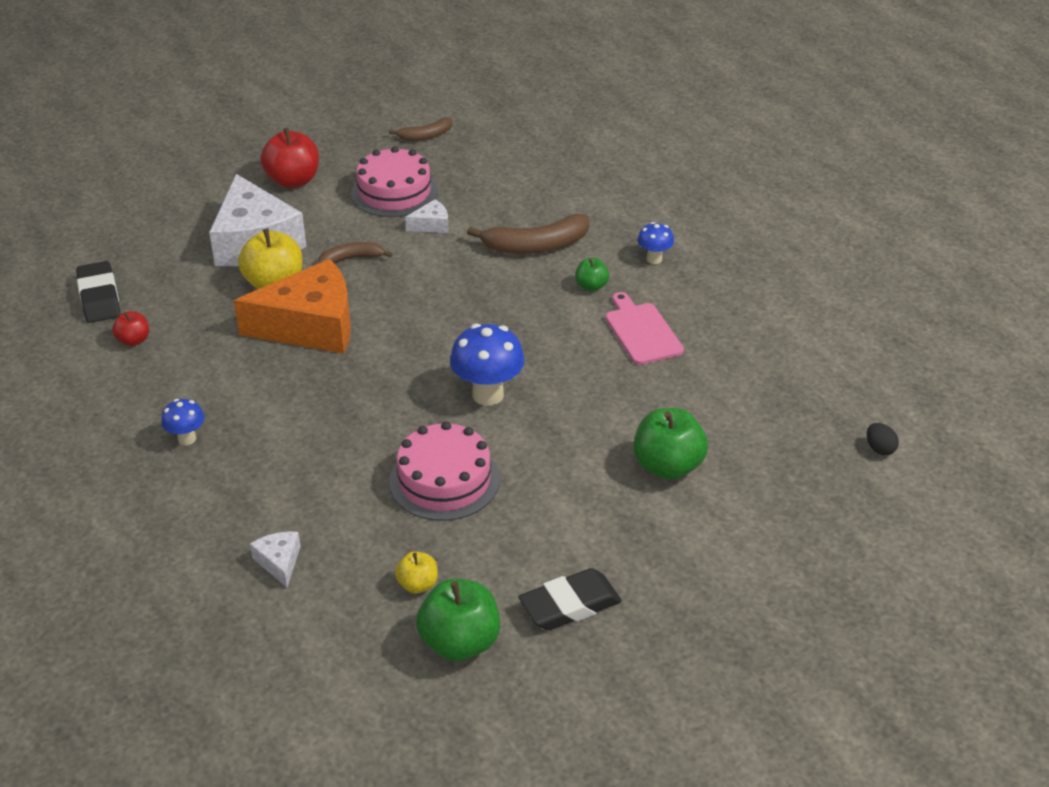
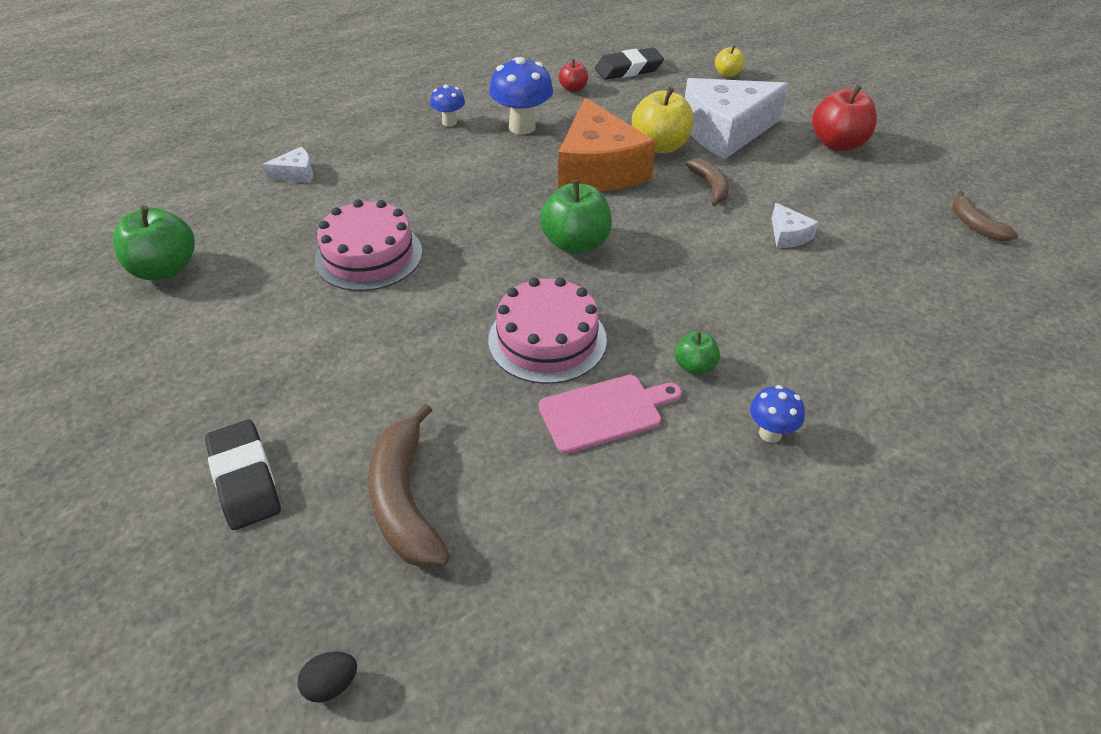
camera: 90 degrees right, 5 degrees up
pink cake [351,146,438,217] -> pink cake moved to [488,277,607,384]
yellow apple [395,551,438,593] -> yellow apple moved to [715,45,744,77]
blue mushroom [450,323,525,406] -> blue mushroom moved to [489,57,553,134]
brown banana [467,214,589,254] -> brown banana moved to [368,403,450,568]
black eraser [519,568,622,630] -> black eraser moved to [205,420,281,530]
green apple [634,408,708,480] -> green apple moved to [540,180,612,254]

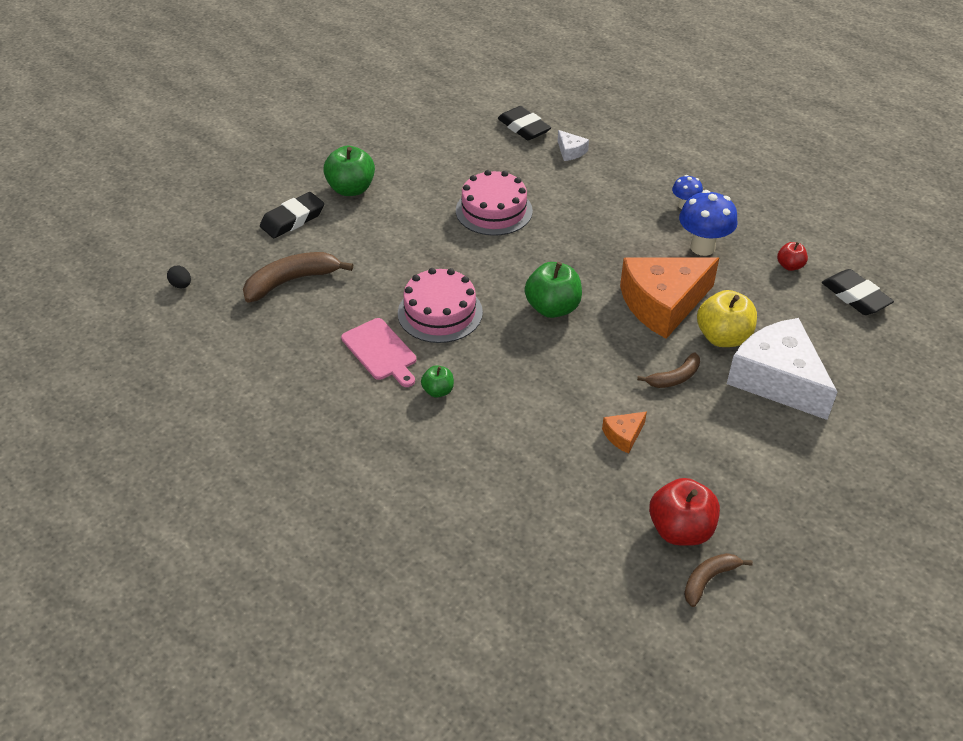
camera: 75 degrees right, 0 degrees up
green apple [113,206,195,281] -> green apple moved to [323,146,375,196]
yellow apple [715,45,744,77] -> none
blue mushroom [750,385,805,443] -> none
white cheese [771,203,819,248] -> orange cheese [602,411,647,454]
red apple [812,85,877,151] -> red apple moved to [649,478,720,546]
none -> black eraser [498,106,551,141]

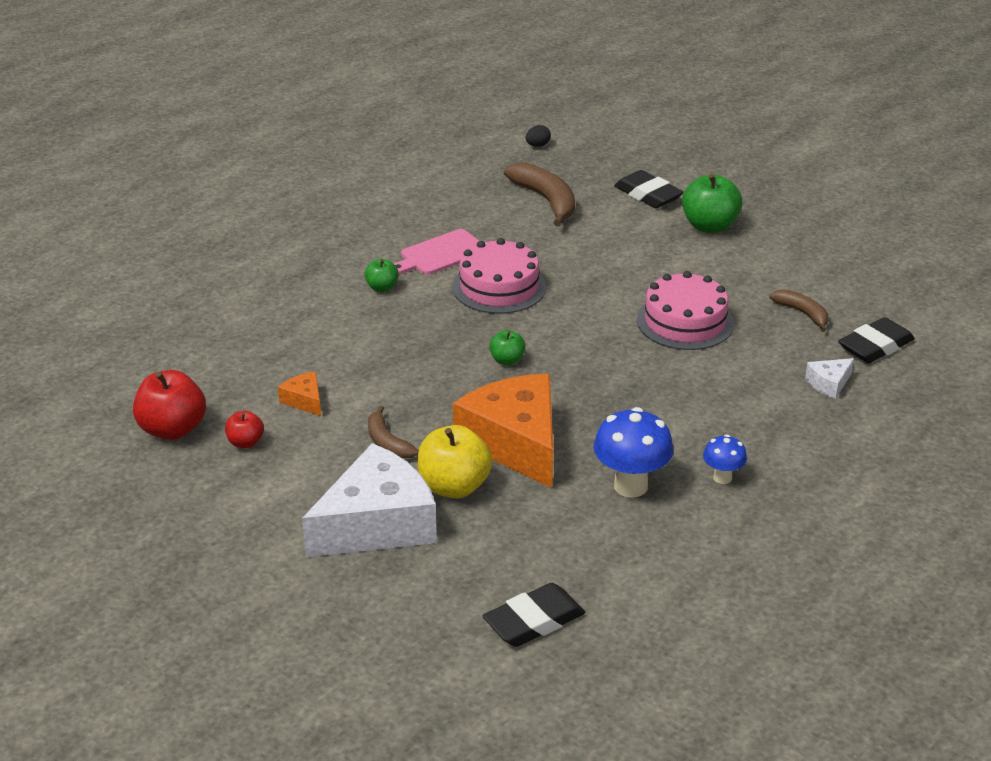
camera: 90 degrees right, 10 degrees down
green apple [525,262,582,318] -> green apple [489,330,525,365], size x0.54
brown banana [684,553,753,607] -> brown banana moved to [769,289,828,332]
red apple [777,242,808,271] -> red apple moved to [225,410,264,448]

